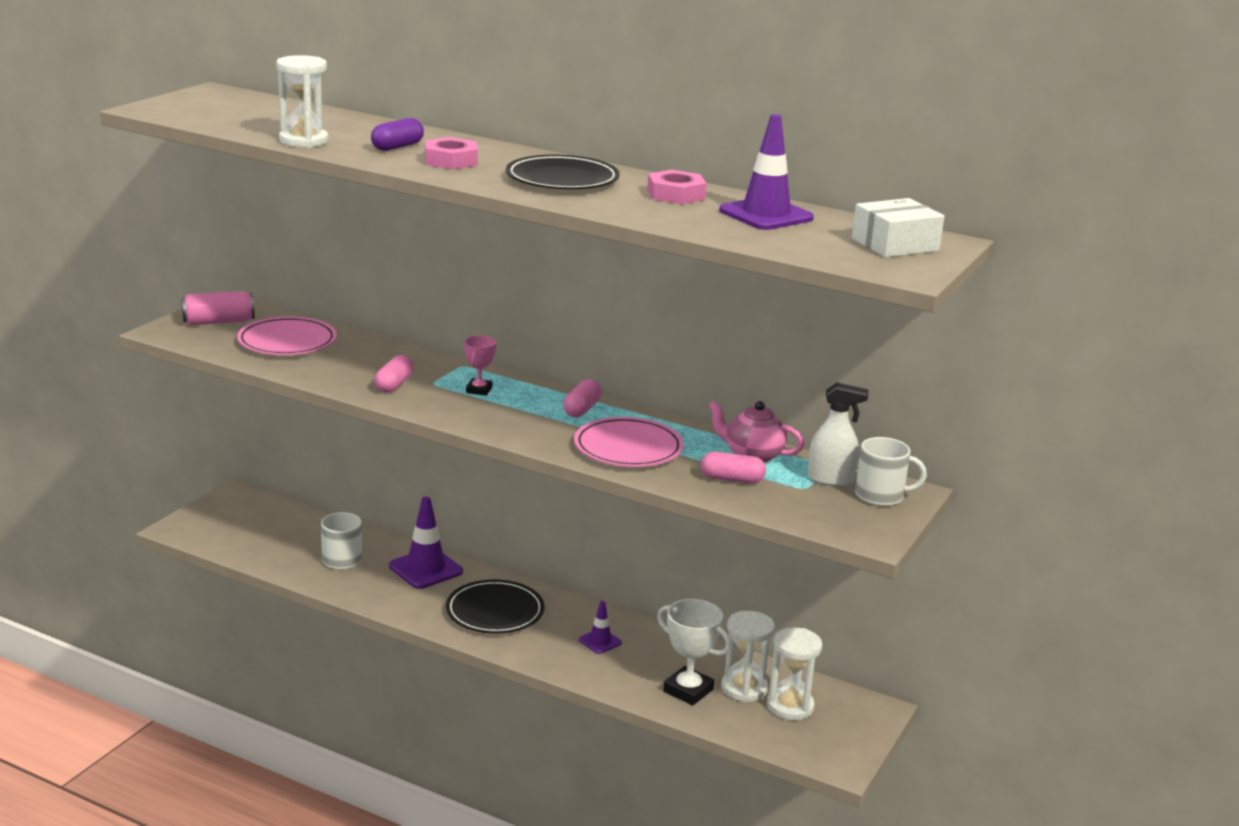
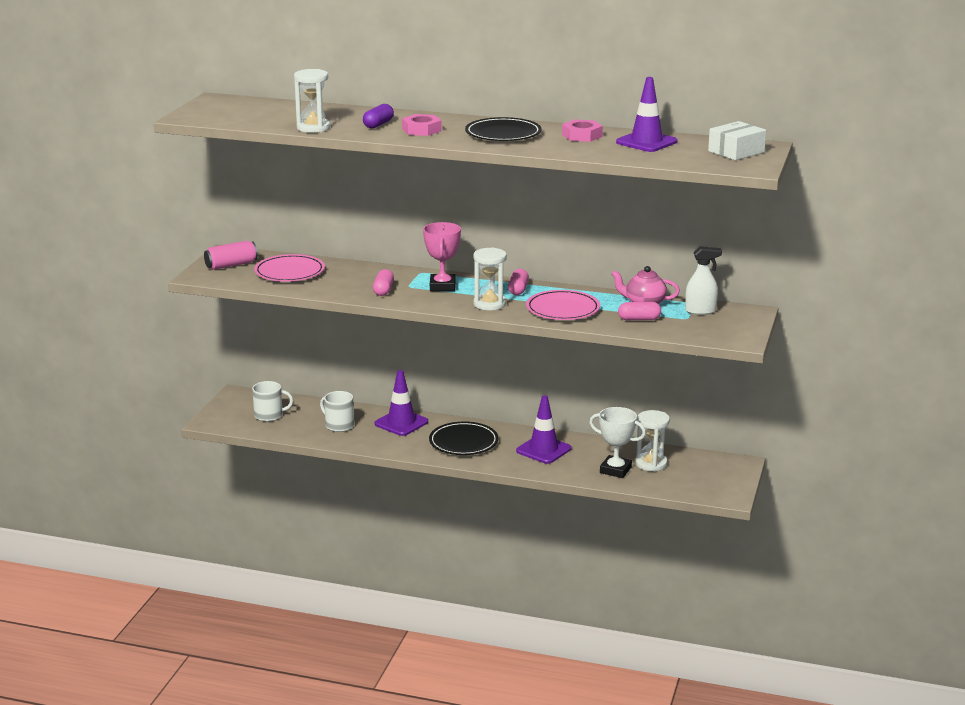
camera: 10 degrees left, 0 degrees up
pink trophy [464,336,496,396] -> pink trophy [423,222,461,291], size x1.68
purple traffic cone [579,601,622,654] -> purple traffic cone [516,395,571,464], size x1.85
white hourglass [767,628,822,720] -> white hourglass moved to [473,247,507,310]
white mug [855,437,927,506] -> white mug moved to [252,381,293,422]

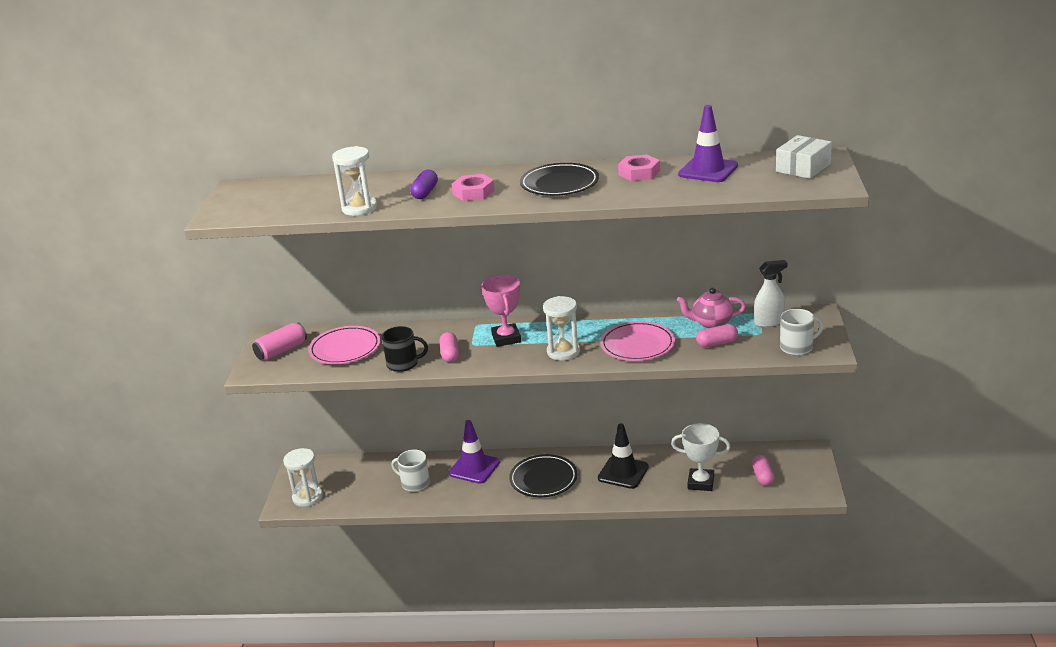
camera: 10 degrees left, 5 degrees up
white mug [252,381,293,422] -> white mug moved to [780,309,824,355]
pink capsule [508,269,529,295] -> pink capsule moved to [752,455,775,486]
purple traffic cone [516,395,571,464] -> black traffic cone [598,423,649,489]
white hourglass [635,410,670,472] -> white hourglass moved to [283,448,323,507]
none -> black mug [382,326,428,372]

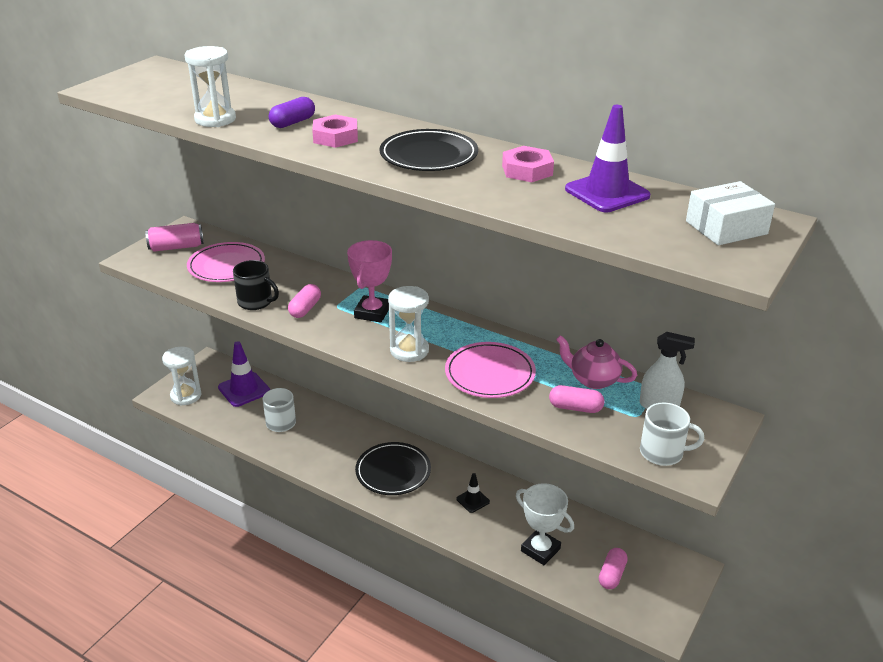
camera: 25 degrees right, 5 degrees up
purple traffic cone [449,420,500,484] -> purple traffic cone moved to [218,341,270,407]
black traffic cone [598,423,649,489] -> black traffic cone [456,473,490,513], size x0.54

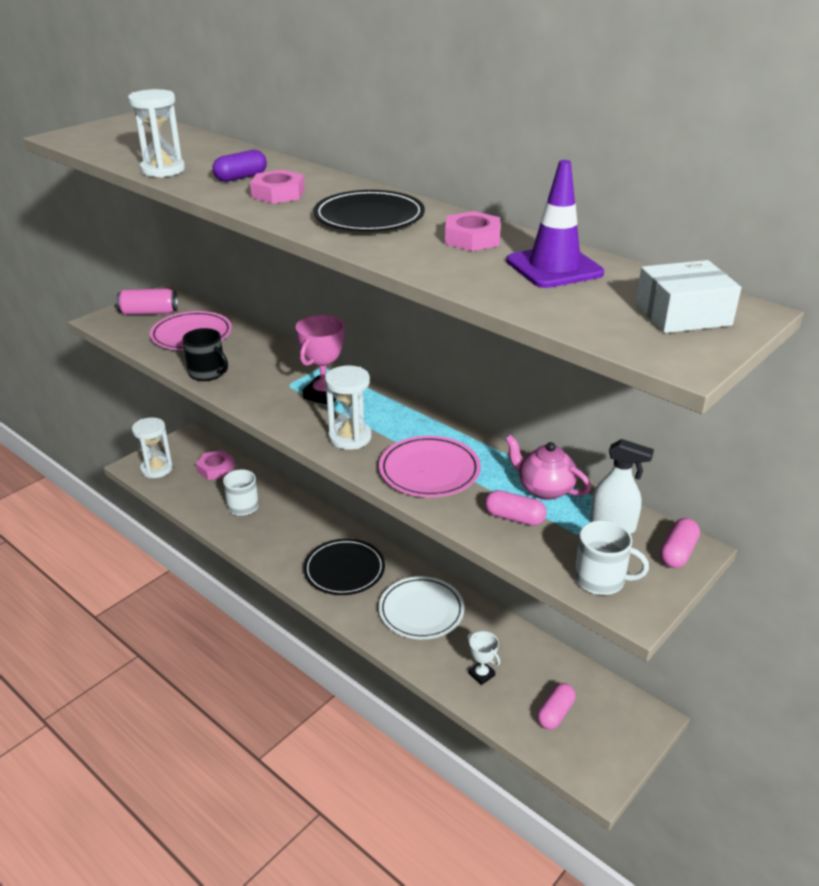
camera: 10 degrees right, 0 degrees up
purple traffic cone [218,341,270,407] -> pink nut [196,450,235,480]
pink capsule [288,284,321,318] -> pink capsule moved to [660,518,700,568]
black traffic cone [456,473,490,513] -> white plate [379,576,465,639]
white trophy [516,483,574,565] -> white trophy [467,631,500,685], size x0.59

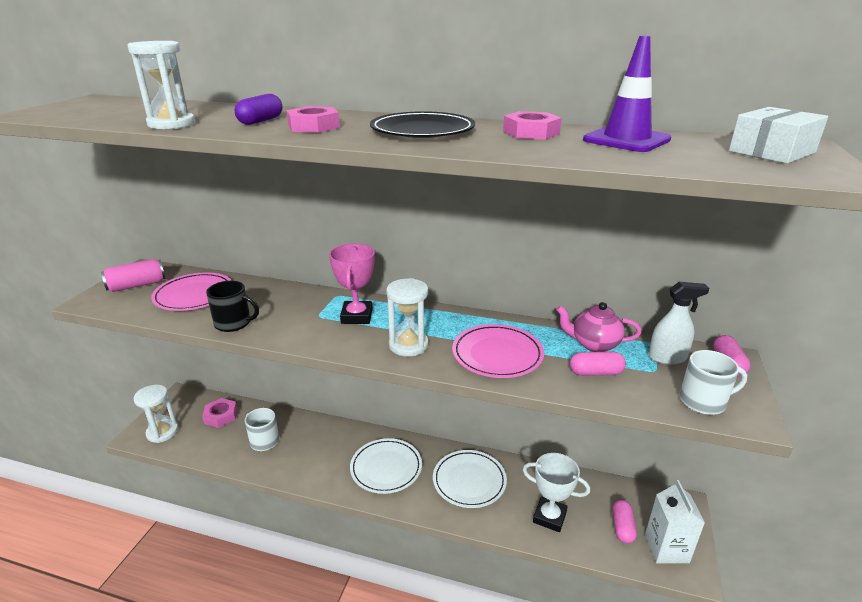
camera: 25 degrees left, 5 degrees down
black plate [303,539,385,595] -> white plate [350,438,422,494]
white trophy [467,631,500,685] -> white trophy [523,453,590,532], size x1.68
none -> white carton [645,480,705,563]

